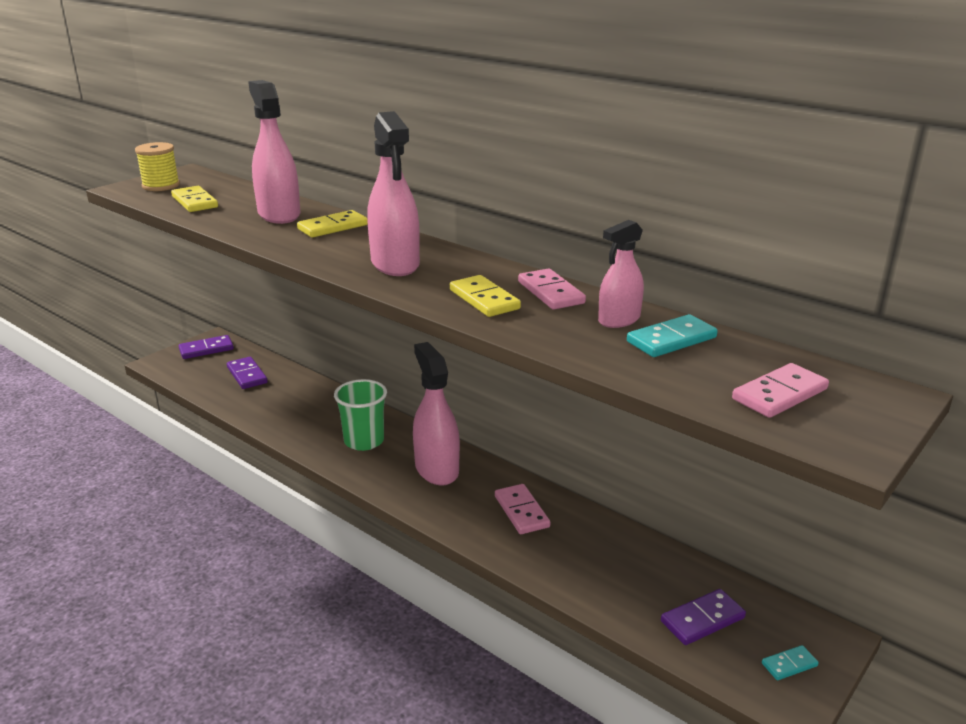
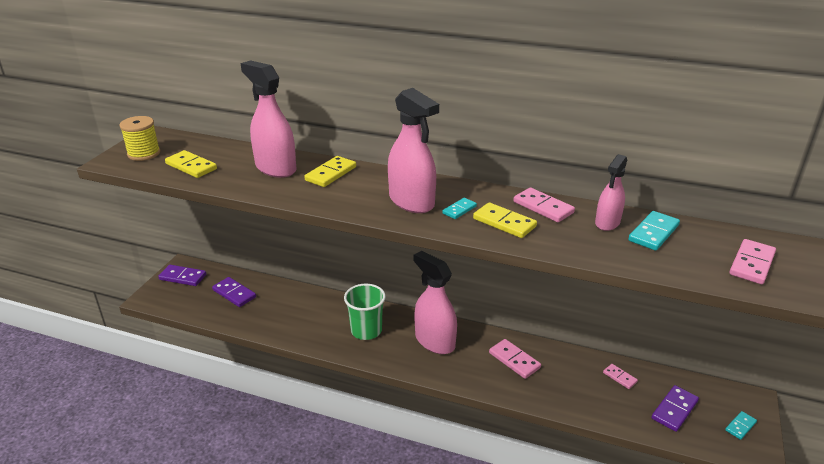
camera: 20 degrees left, 5 degrees up
purple domino [179,335,234,359] -> purple domino turned 60 degrees clockwise [158,265,206,286]
none -> turquoise domino [442,198,477,219]
none -> pink domino [603,364,638,389]

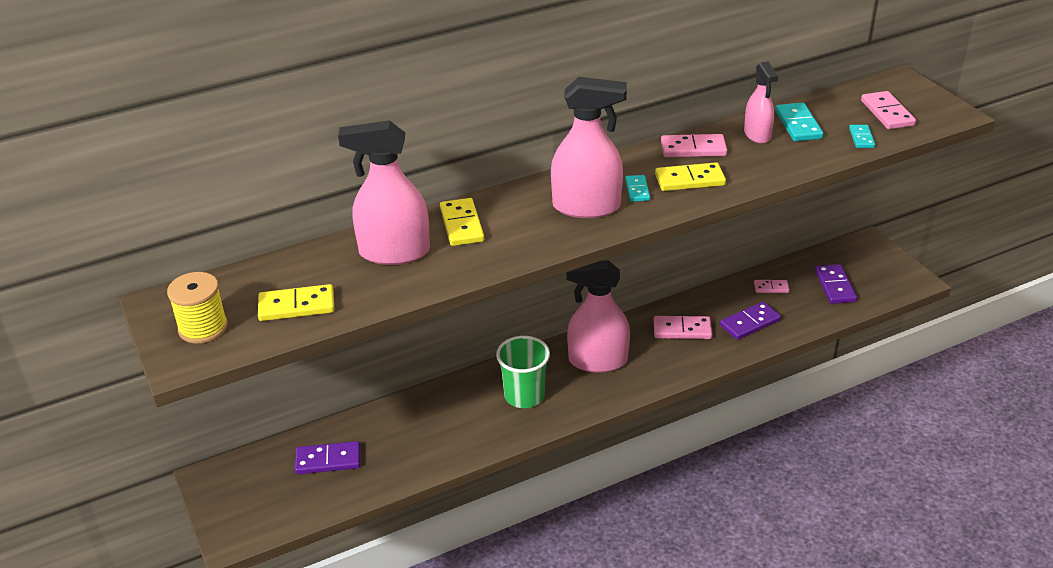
camera: 45 degrees left, 5 degrees up
purple domino [158,265,206,286] -> purple domino moved to [720,302,781,340]
turquoise domino [725,411,757,440] -> turquoise domino moved to [849,125,875,148]

